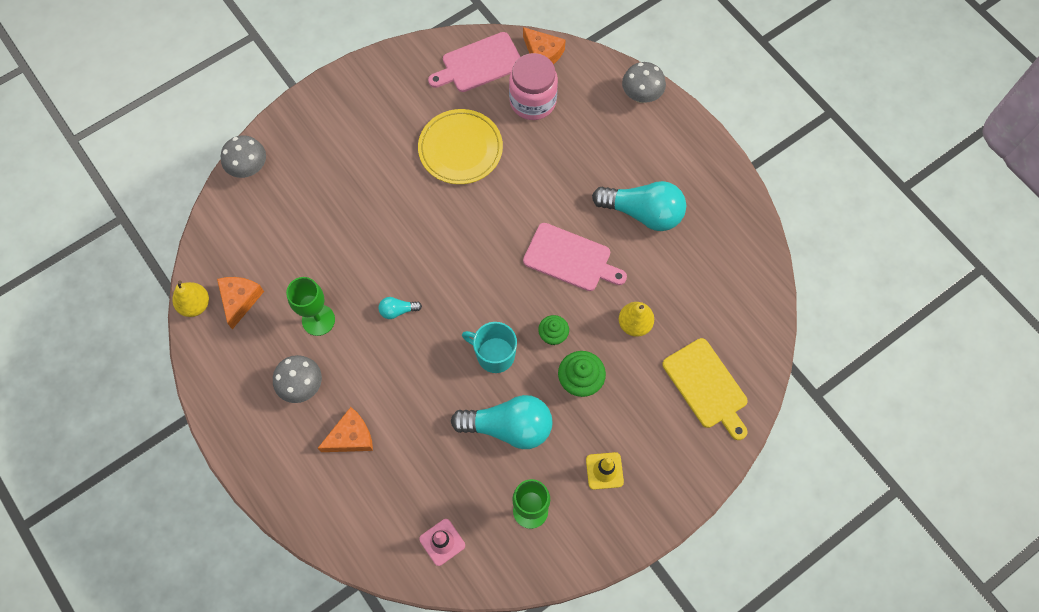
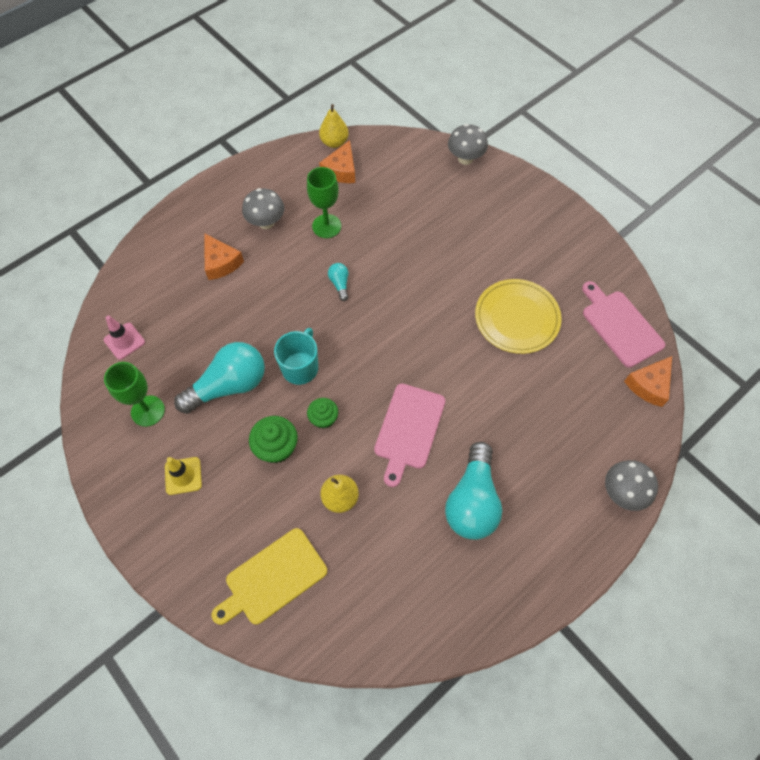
camera: 85 degrees right, 5 degrees down
orange cheese [217,277,264,329] -> orange cheese turned 105 degrees clockwise [319,140,355,183]
turquoise light bulb [451,395,552,449] -> turquoise light bulb turned 120 degrees counterclockwise [174,342,265,414]
pink jar [509,53,558,120] -> none

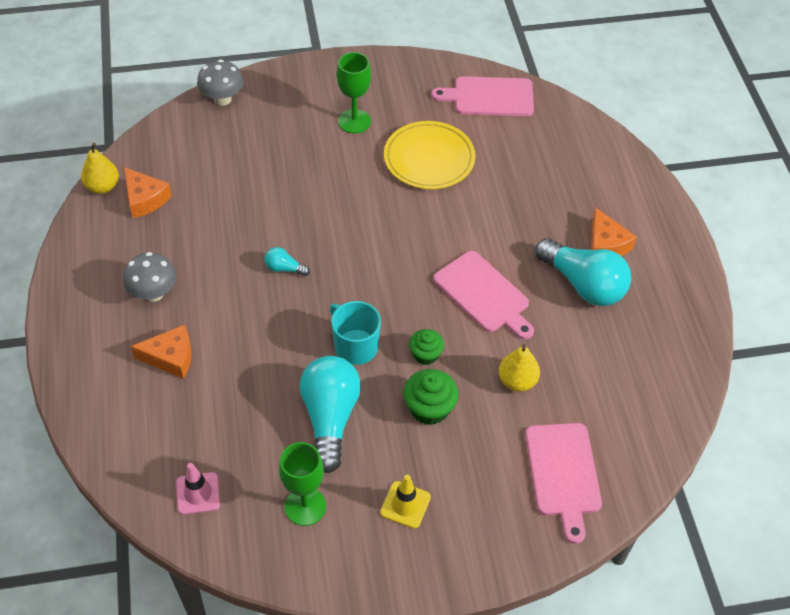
camera: 60 degrees left, 10 degrees down
yellow cutting board [211,528,327,625] -> pink cutting board [525,423,602,544]
green goblet [307,167,341,238] -> green goblet moved to [337,52,371,134]
grey mushroom [605,460,658,511] -> none
orange cheese [624,356,672,407] -> orange cheese moved to [591,207,637,256]

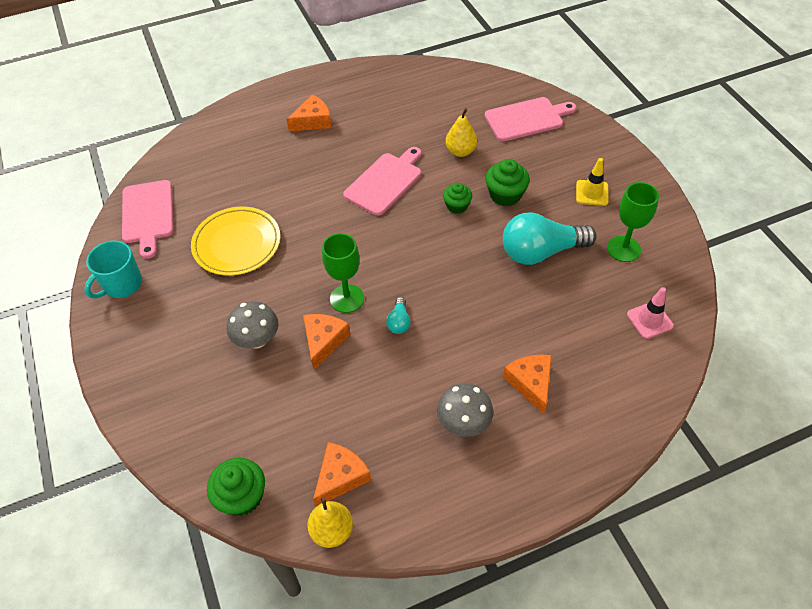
camera: 100 degrees left, 0 degrees up
grey mushroom [197,60,244,106] -> grey mushroom moved to [227,301,279,349]
turquoise mug [330,301,381,365] -> turquoise mug moved to [85,241,142,298]
green goblet [337,52,371,134] -> green goblet moved to [322,233,364,313]
turquoise light bulb [535,238,631,306] -> none
none -> green cupcake [207,458,265,516]
none -> orange cheese [303,314,350,370]

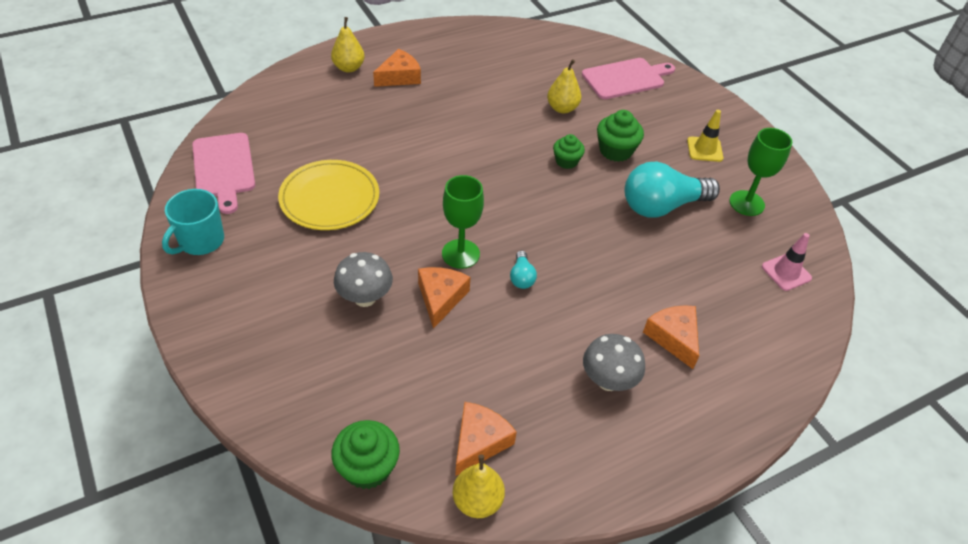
camera: 10 degrees left, 5 degrees down
pink cutting board [343,147,421,216] -> none
none -> yellow pear [331,17,365,73]

